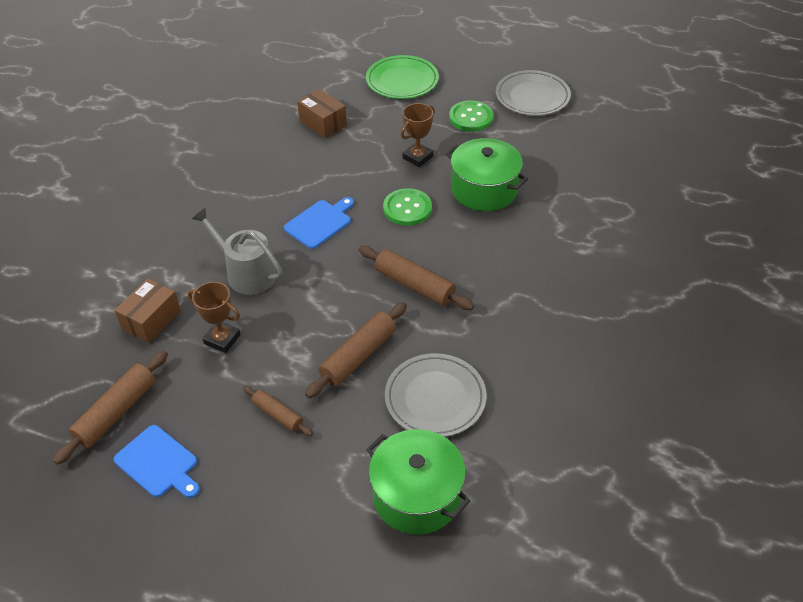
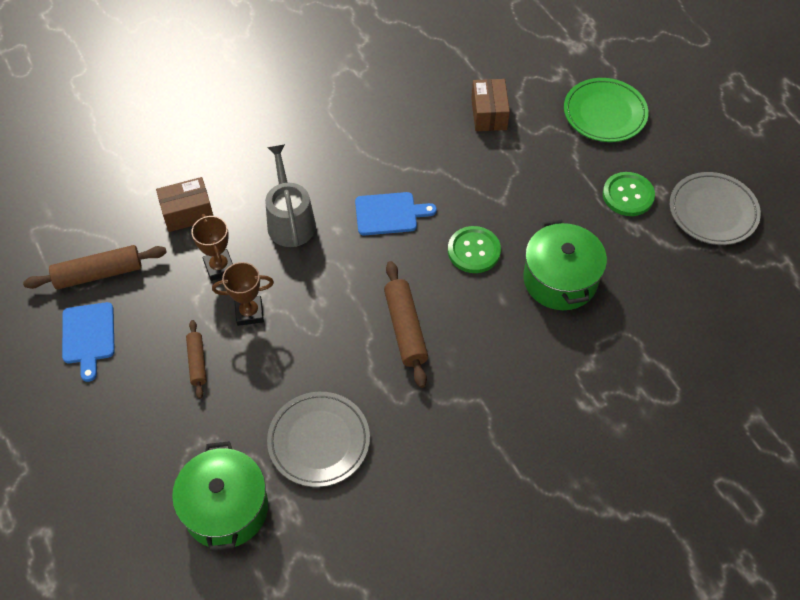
camera: 40 degrees right, 10 degrees up
brown rolling pin [305,302,407,398] -> none
brown trophy [401,103,435,167] -> brown trophy moved to [212,262,274,326]

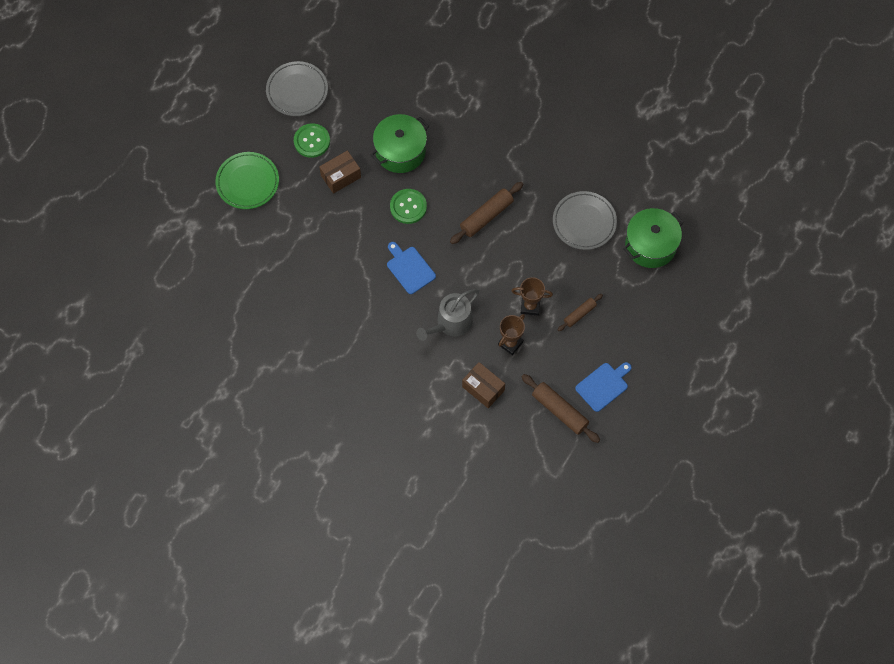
camera: 120 degrees left, 10 degrees up
brown trophy [212,262,274,326] -> brown trophy turned 45 degrees counterclockwise [511,277,553,316]
brown box [471,79,510,131] -> brown box moved to [319,150,361,194]

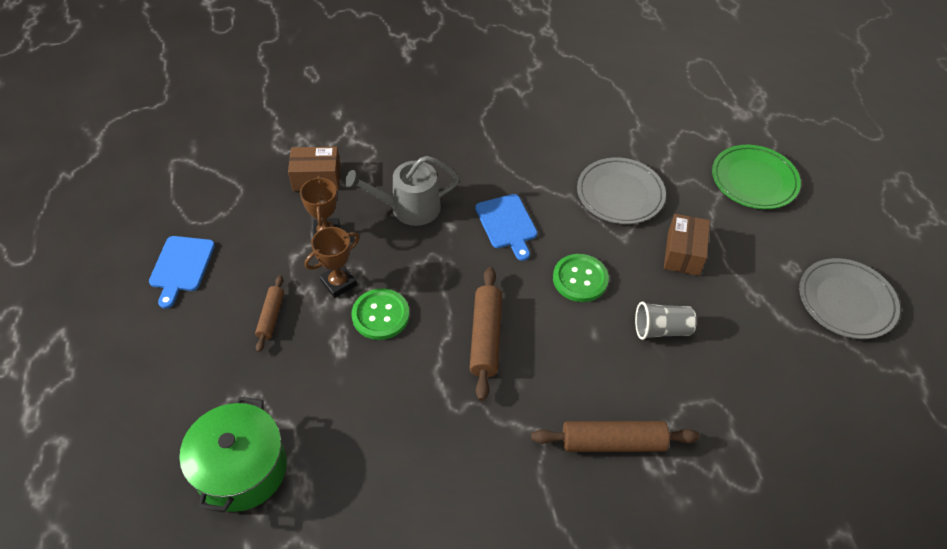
camera: 135 degrees right, 15 degrees down
green button [294,123,330,158] -> green button moved to [352,288,409,340]
green pot [371,114,429,173] -> grey cup [635,302,697,340]
blue cutting board [387,242,436,294] -> blue cutting board turned 60 degrees clockwise [475,194,537,261]
grey watering can [416,289,479,341] -> grey watering can turned 105 degrees counterclockwise [345,156,460,226]
brown rolling pin [521,374,600,443] -> brown rolling pin moved to [531,421,700,452]
grey plate [553,191,617,250] -> grey plate moved to [577,157,666,224]

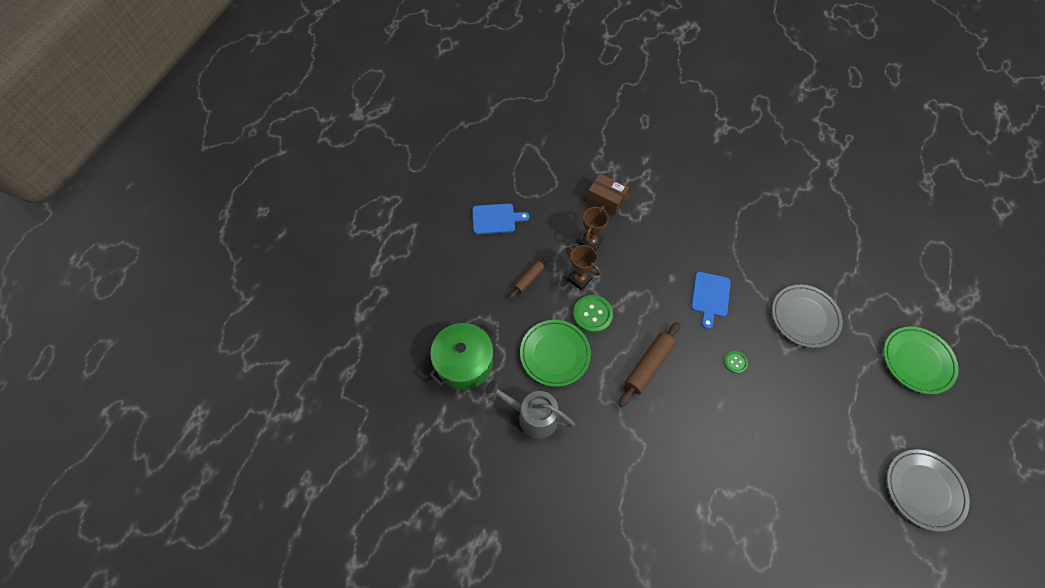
camera: 35 degrees right, 10 degrees up
blue cutting board [149,236,215,309] -> blue cutting board turned 135 degrees counterclockwise [472,204,529,234]
brown trophy [305,227,360,298] -> brown trophy turned 45 degrees clockwise [566,245,601,290]
grey watering can [345,156,460,226] -> grey watering can moved to [485,380,575,439]
brown rolling pin [531,421,700,452] -> none
green button [553,254,609,302] -> green button [724,351,748,374], size x0.56
grey cup [635,302,697,340] -> none
brown box [664,214,710,276] -> none
none -> green plate [520,320,591,387]

